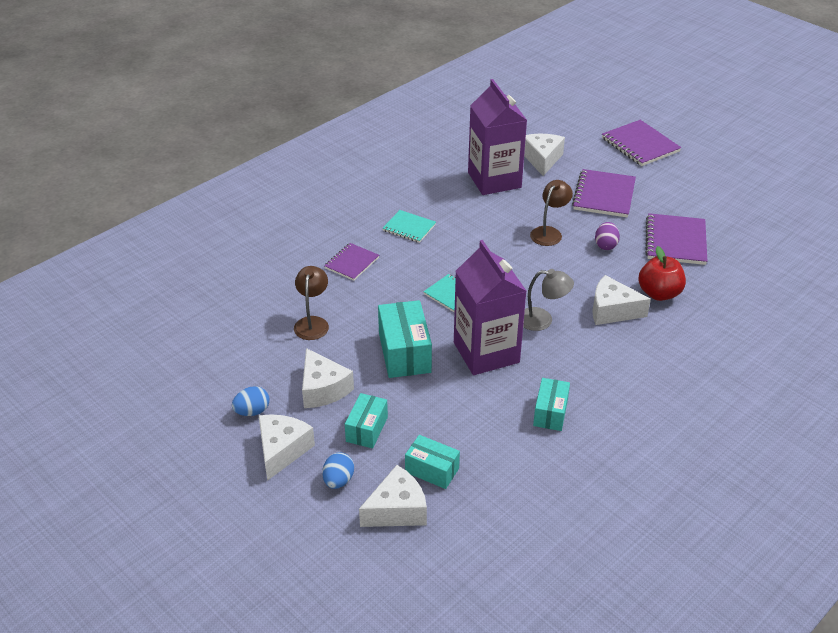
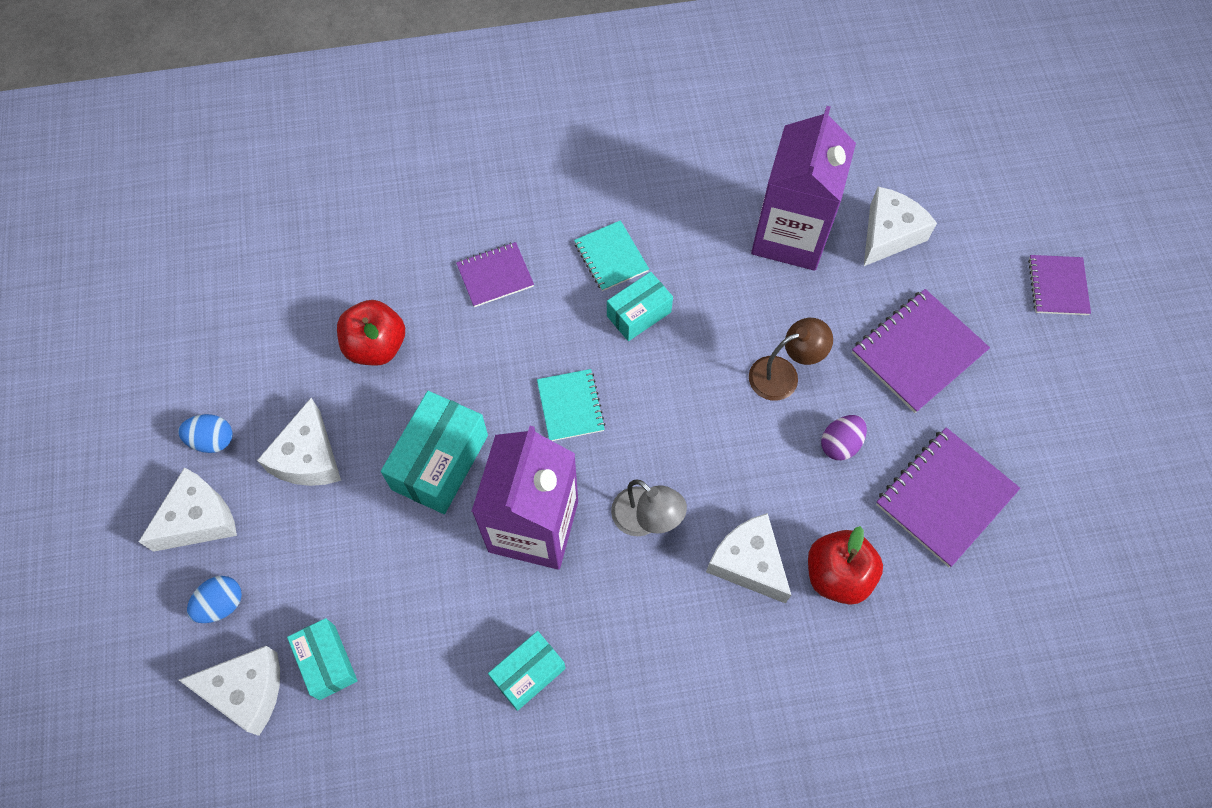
camera: 35 degrees right, 25 degrees up
brown lamp [294,266,329,340] -> red apple [337,300,405,366]
turquoise box [345,393,388,448] -> turquoise box moved to [607,272,673,341]
purple notebook [602,120,681,166] -> purple notebook [1028,255,1091,315], size x0.62

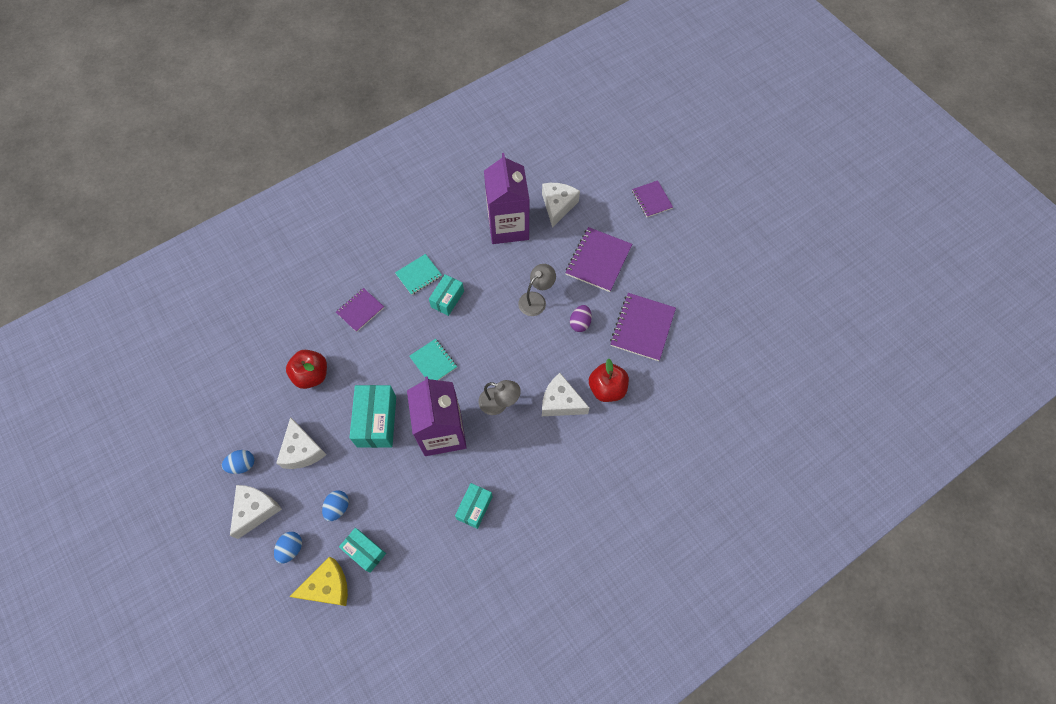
camera: 25 degrees left, 0 degrees up
white cheese [179,646,280,736] -> yellow cheese [289,557,348,606]
turquoise notebook [574,220,649,291] -> turquoise notebook turned 75 degrees counterclockwise [395,254,442,295]
brown lamp [749,318,833,401] -> grey lamp [518,264,556,316]
none -> blue egg [322,491,349,521]

